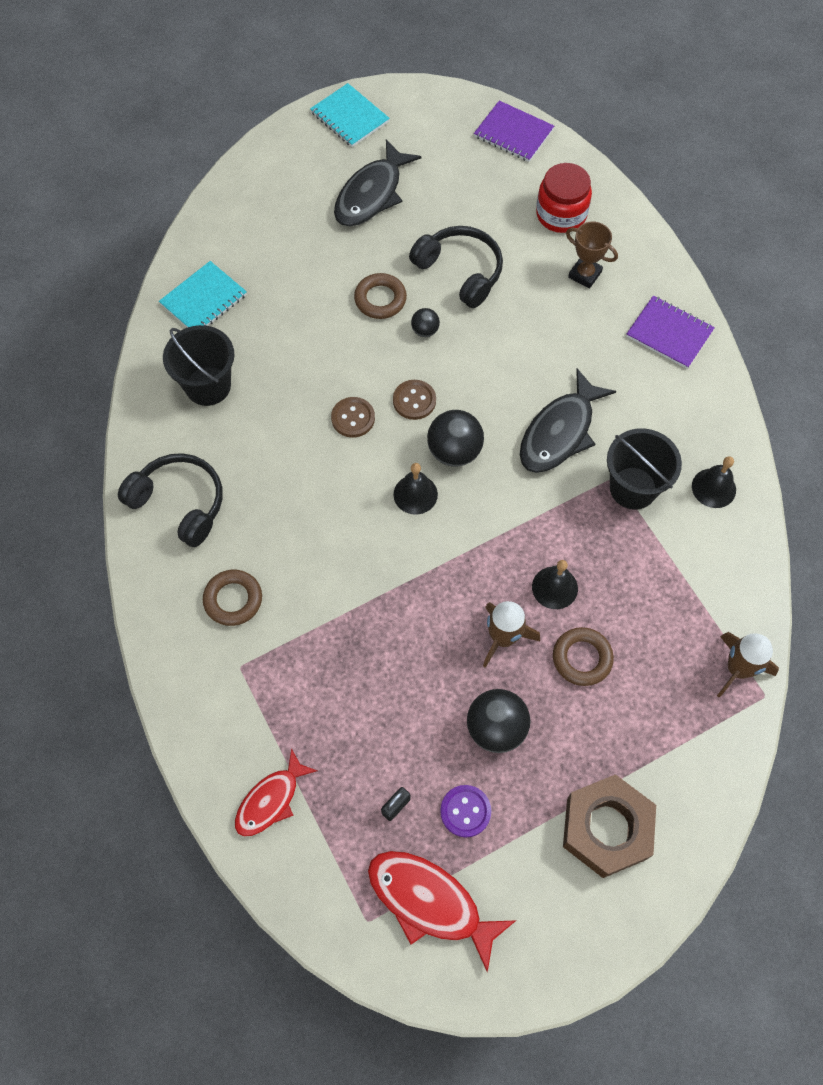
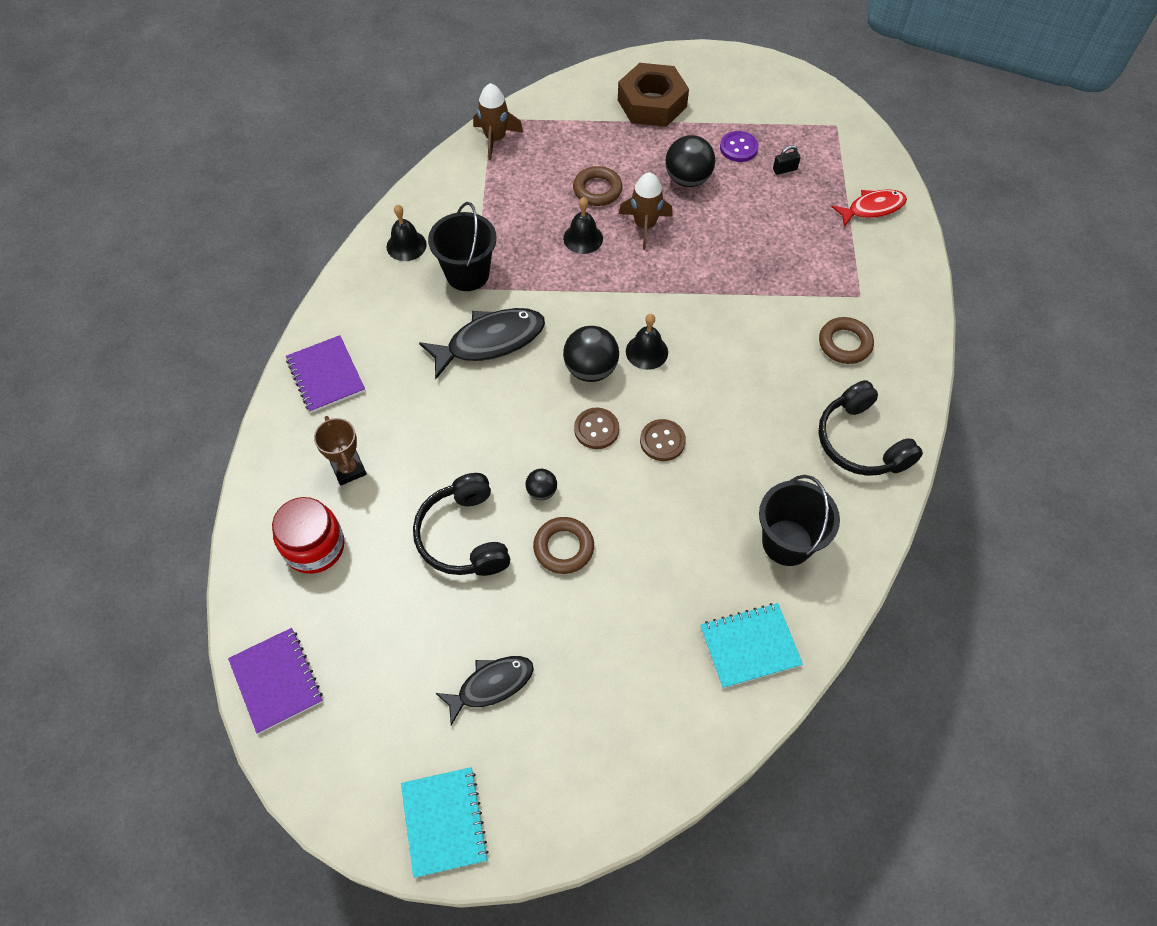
camera: 150 degrees left, 5 degrees down
black fish [334,140,421,227] -> black fish [436,656,534,725], size x0.66
red fish [368,851,515,973] -> none

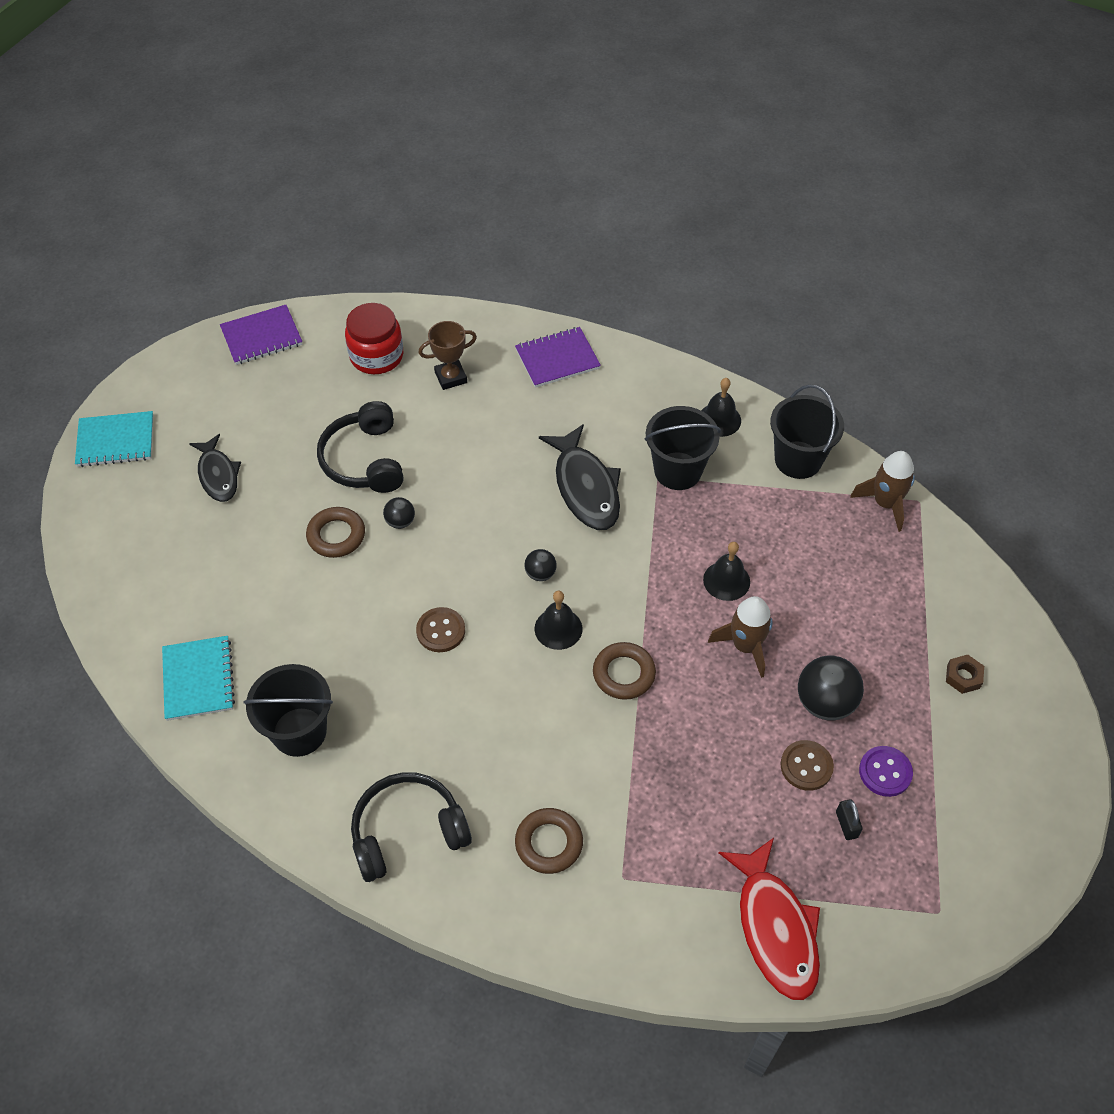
camera: 95 degrees right, 5 degrees down
black headphones [413,473,510,576] -> black headphones turned 90 degrees counterclockwise [317,401,404,493]
black ball [563,326,619,382] -> black ball [524,549,557,581], size x0.54
brown ring [573,166,622,206] -> brown ring moved to [593,642,656,700]
brown button [574,408,619,449] -> brown button moved to [780,740,834,791]
brown nut [618,63,689,127] -> brown nut [946,655,984,694], size x0.41
red fish [831,189,907,227] -> red fish [719,838,820,1000], size x1.52
none -> black bucket [770,385,844,479]

